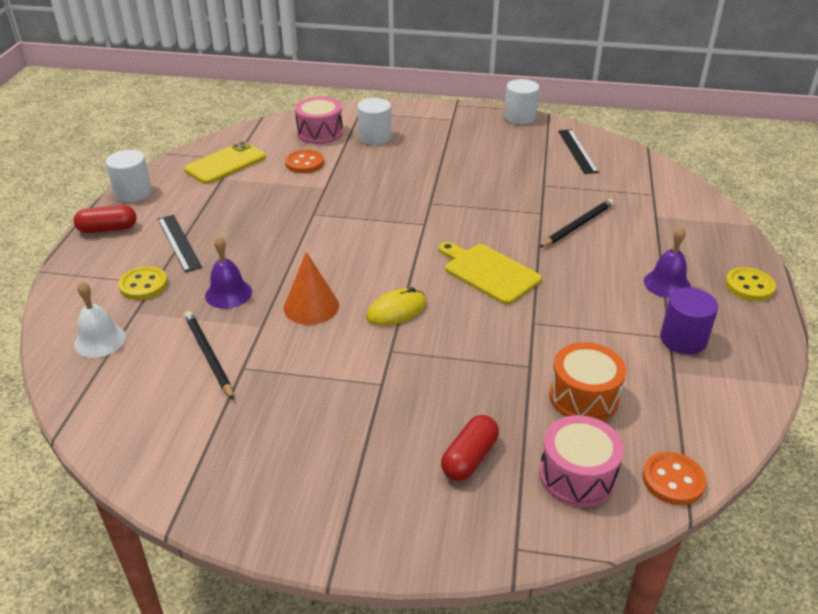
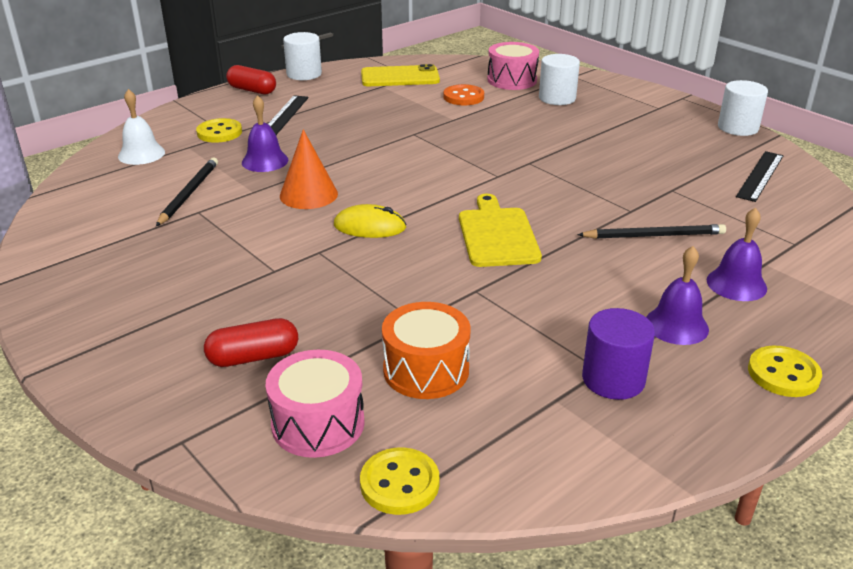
camera: 40 degrees right, 5 degrees down
orange button [643,452,706,505] -> yellow button [360,447,439,515]
none -> purple bell [707,207,767,301]

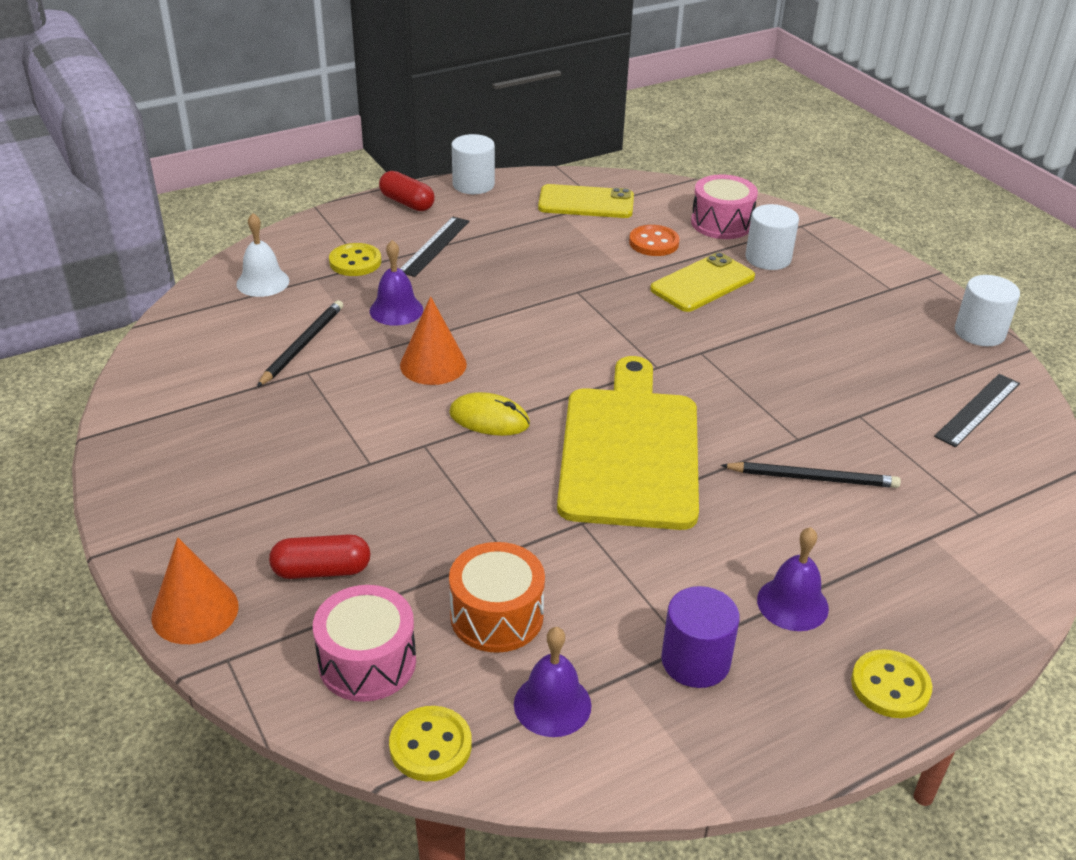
camera: 10 degrees right, 5 degrees up
yellow cutting board [459,194,542,267] -> yellow cutting board [557,356,699,530], size x1.67
purple bell [707,207,767,301] -> purple bell moved to [514,627,592,737]
none -> orange cone [151,537,239,644]
none -> yellow phone [650,252,755,312]

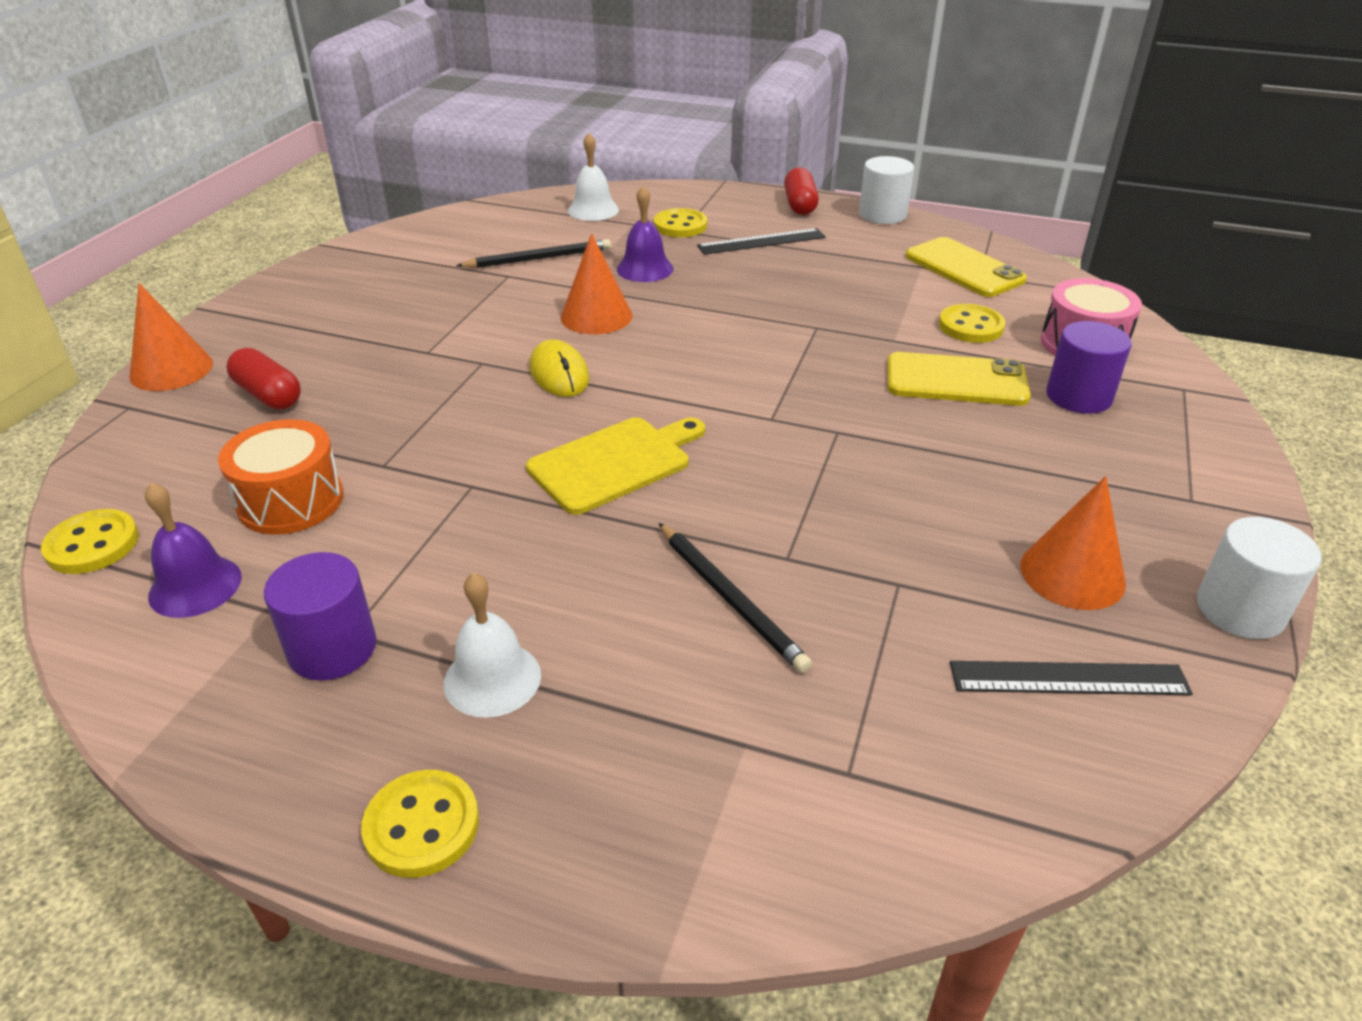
camera: 50 degrees right, 0 degrees up
pink drum [313,585,416,702] -> none
yellow cutting board [557,356,699,530] -> yellow cutting board [526,417,705,515], size x0.60
orange button [629,225,680,256] -> yellow button [939,304,1005,343]
white cylinder [746,204,799,270] -> purple cylinder [1046,321,1132,414]
purple bell [757,527,829,631] -> white bell [444,572,541,718]
none -> orange cone [1020,476,1126,610]

